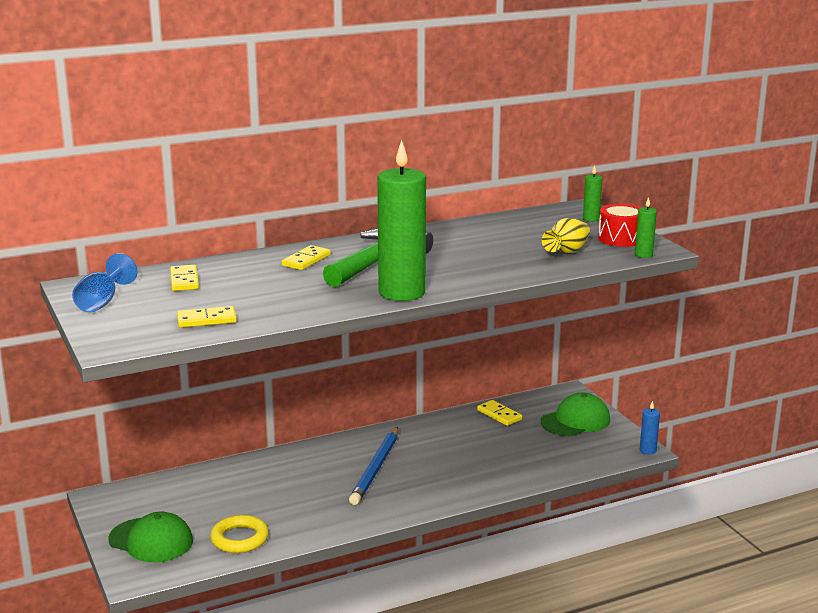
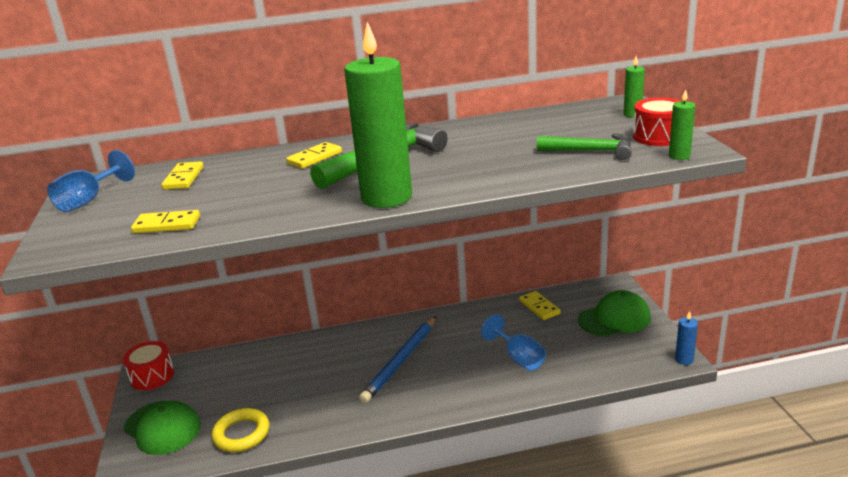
camera: 15 degrees right, 5 degrees up
yellow vase [542,218,590,253] -> green hammer [537,133,632,160]
none -> red drum [123,341,174,390]
none -> blue goblet [481,314,546,371]

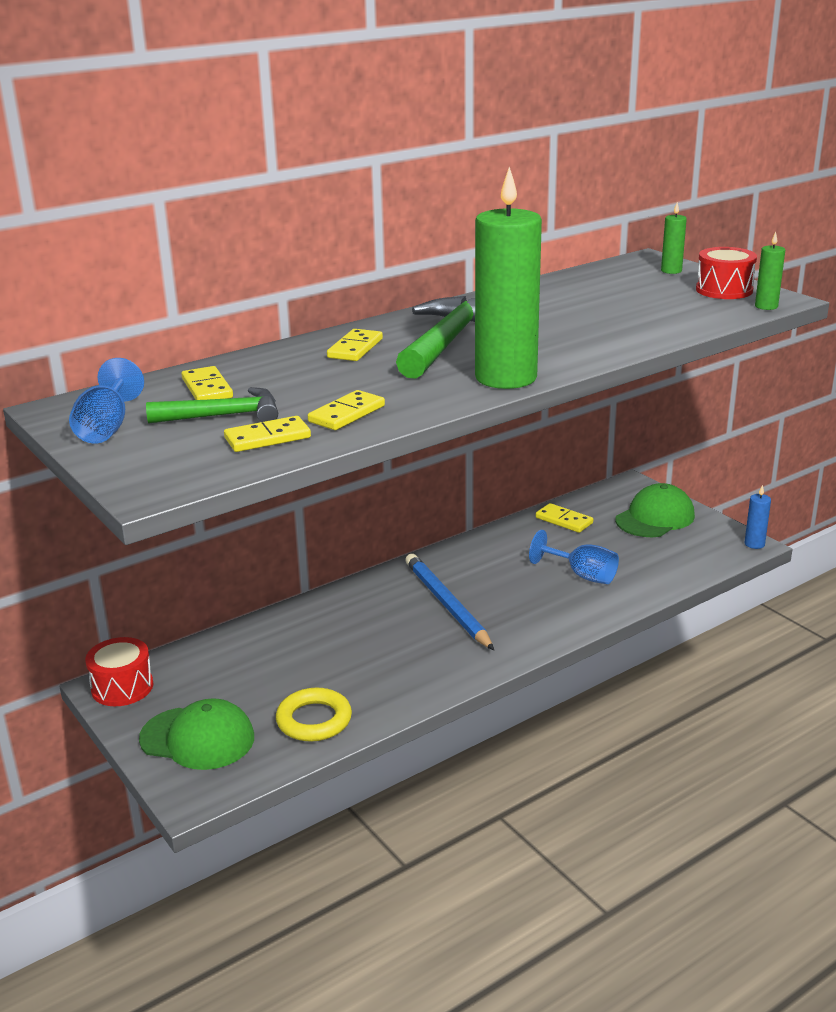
camera: 25 degrees left, 0 degrees up
blue pencil [359,316,436,403] -> blue pencil turned 150 degrees clockwise [405,554,494,650]
green hammer [537,133,632,160] -> green hammer moved to [146,387,278,423]
none -> yellow domino [308,390,385,430]

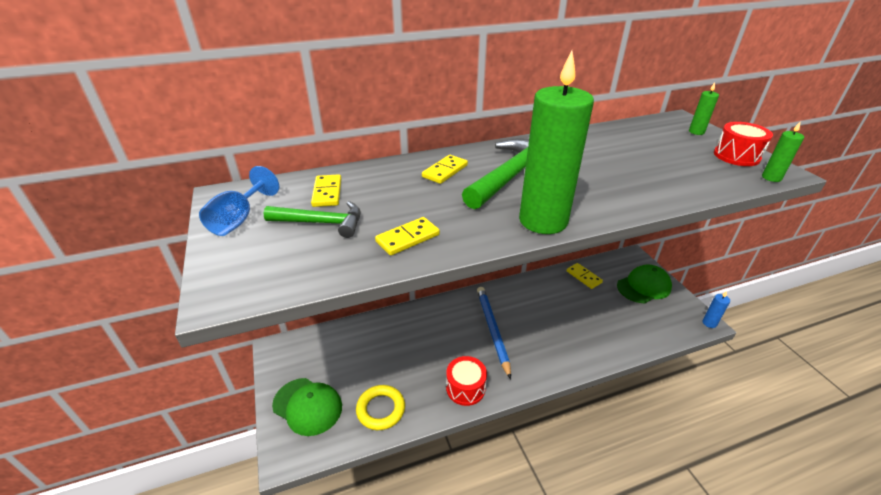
camera: 15 degrees right, 10 degrees up
red drum [85,637,153,706] -> red drum moved to [446,356,487,406]
yellow domino [224,416,311,452] -> none
blue goblet [529,530,619,584] -> none

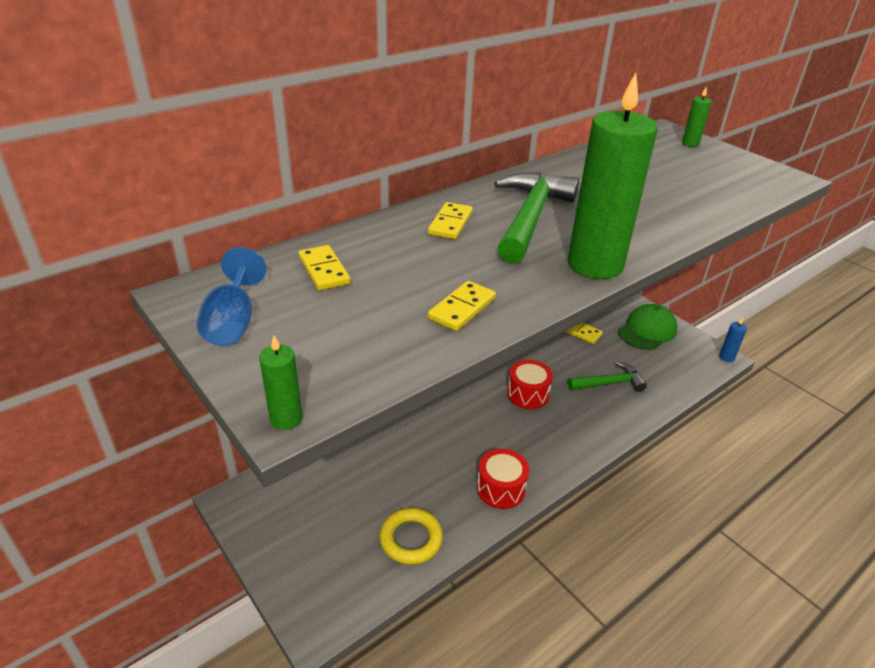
camera: 20 degrees left, 0 degrees up
green hammer [264,201,361,238] -> green hammer moved to [568,362,647,392]
green cap [272,378,342,436] -> none
blue pencil [477,287,511,379] -> none
red drum [714,122,773,166] -> red drum moved to [507,360,553,409]
green candle [762,122,804,182] -> green candle moved to [259,335,303,430]

